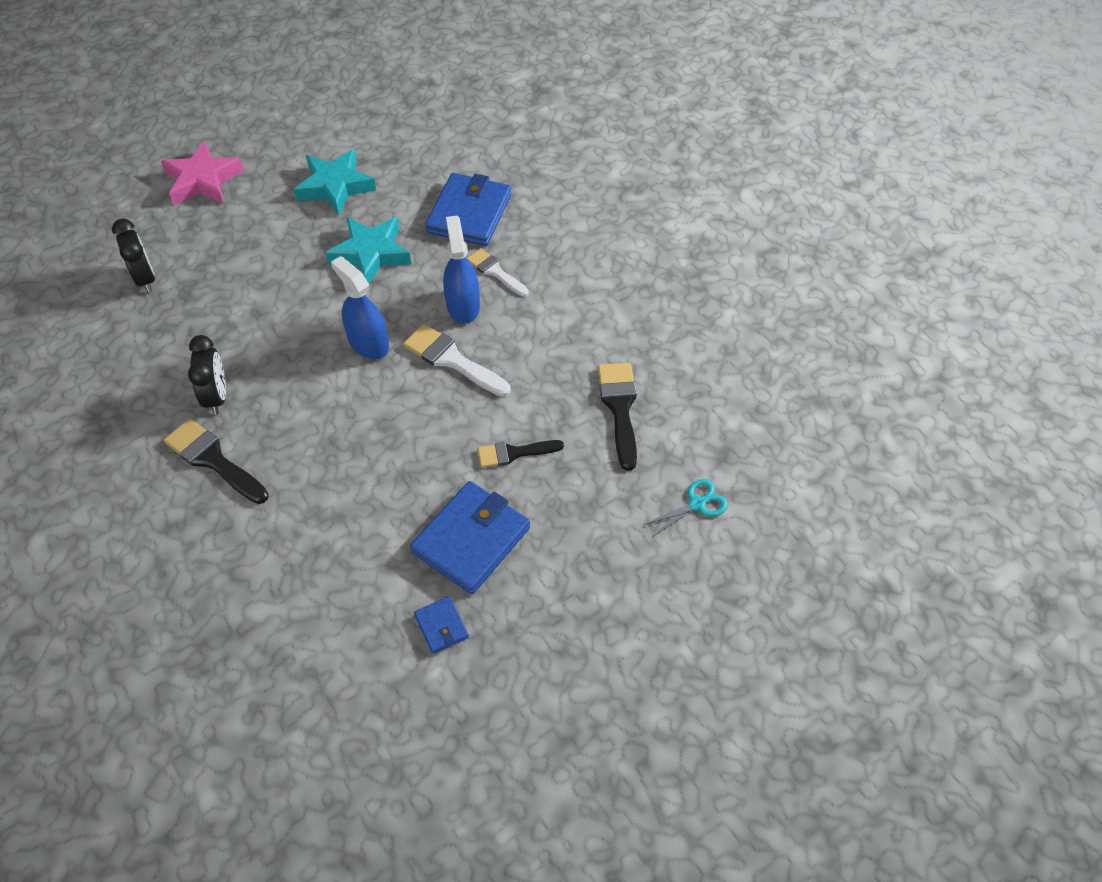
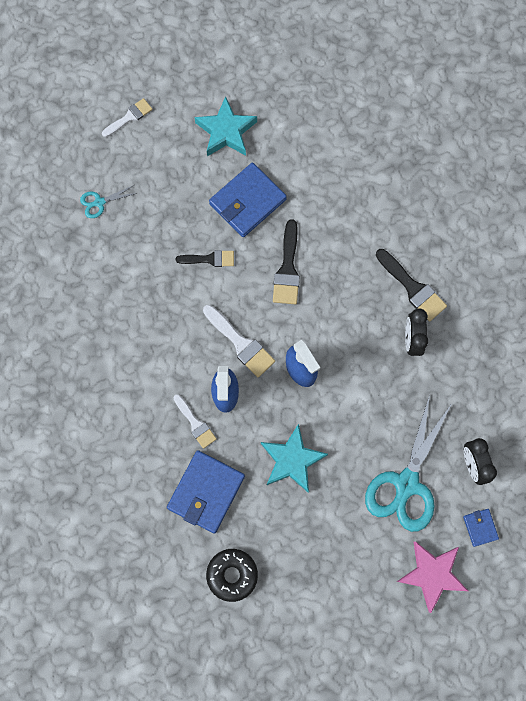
camera: 170 degrees left, 20 degrees up
turquoise star [293,149,376,215] -> turquoise star moved to [194,96,257,156]
blue wallet [414,596,469,654] -> blue wallet moved to [463,509,499,547]
black brush [598,363,637,471] -> black brush moved to [273,219,300,304]
none -> white brush [102,98,153,137]
none -> black donut [206,549,258,602]
none -> turquoise scissors [365,394,452,532]

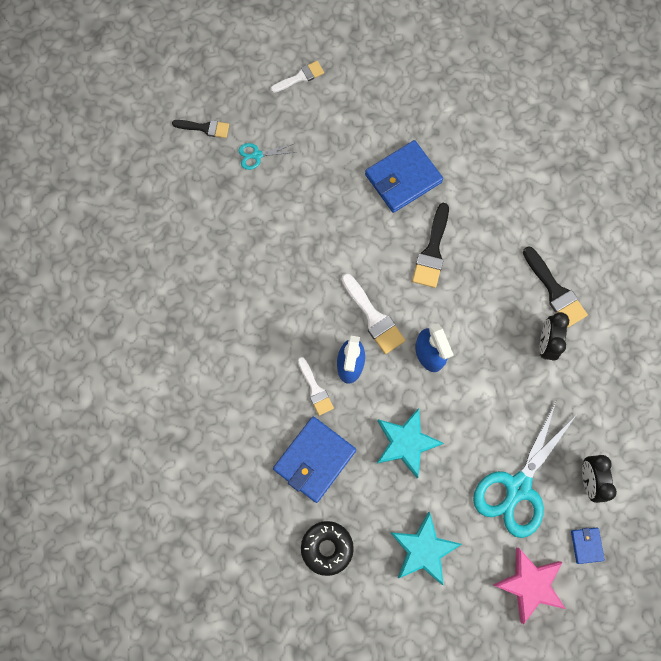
camera: 10 degrees right, 0 degrees up
black brush [176,250,234,267] -> black brush moved to [172,120,229,138]
turquoise star [194,96,257,156] -> turquoise star moved to [390,512,462,586]

